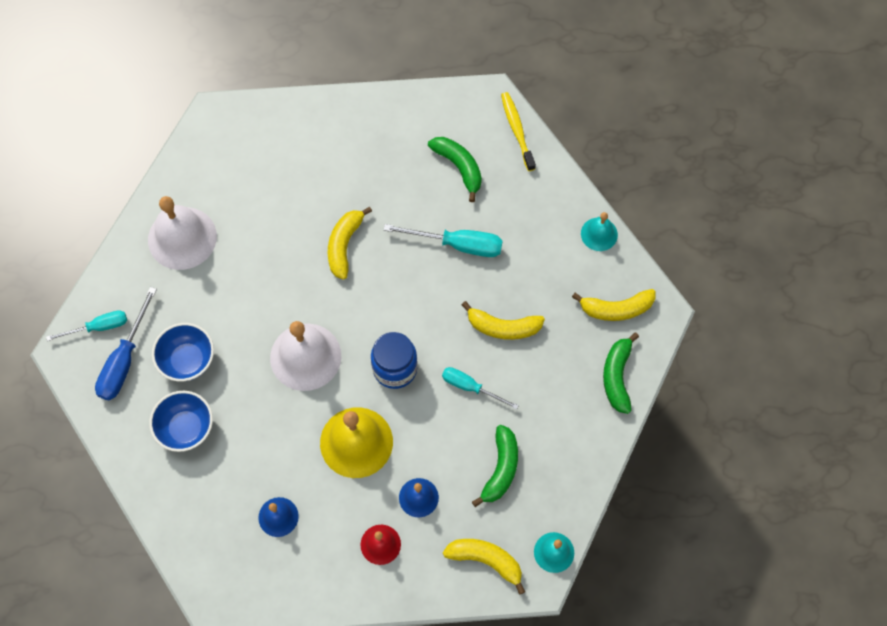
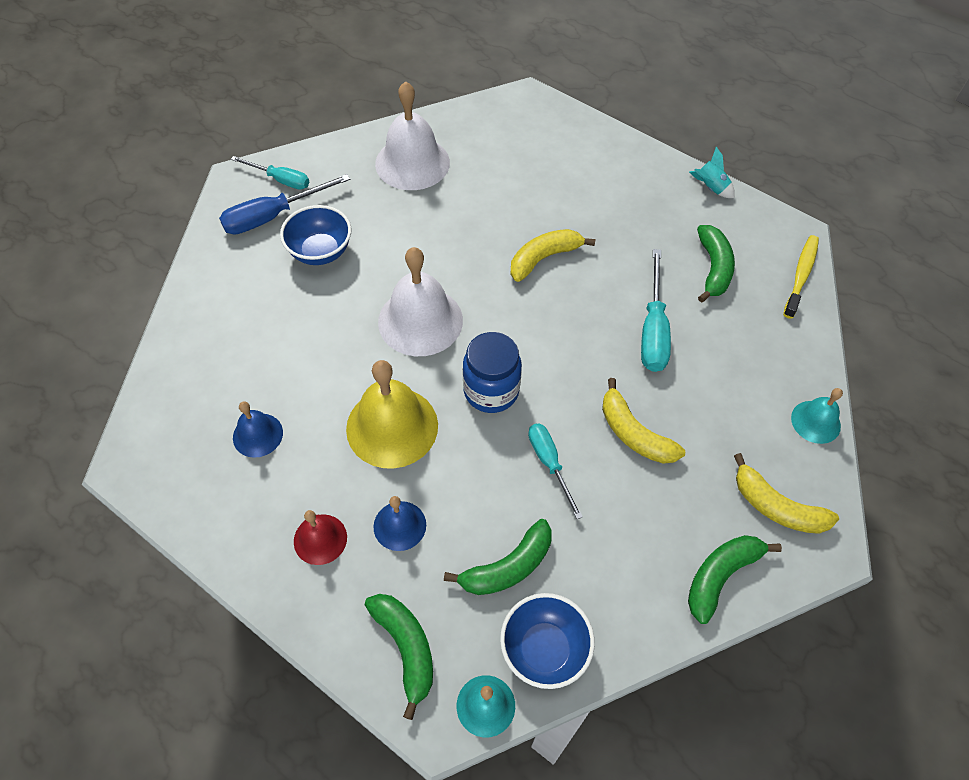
camera: 40 degrees right, 10 degrees down
blue bowl [149,391,213,452] -> blue bowl moved to [500,593,595,689]
turquoise screwdriver [384,224,502,257] -> turquoise screwdriver turned 45 degrees clockwise [641,249,671,372]
yellow banana [443,539,525,595] -> green banana [365,594,433,720]
none -> turquoise rocket [689,147,735,198]

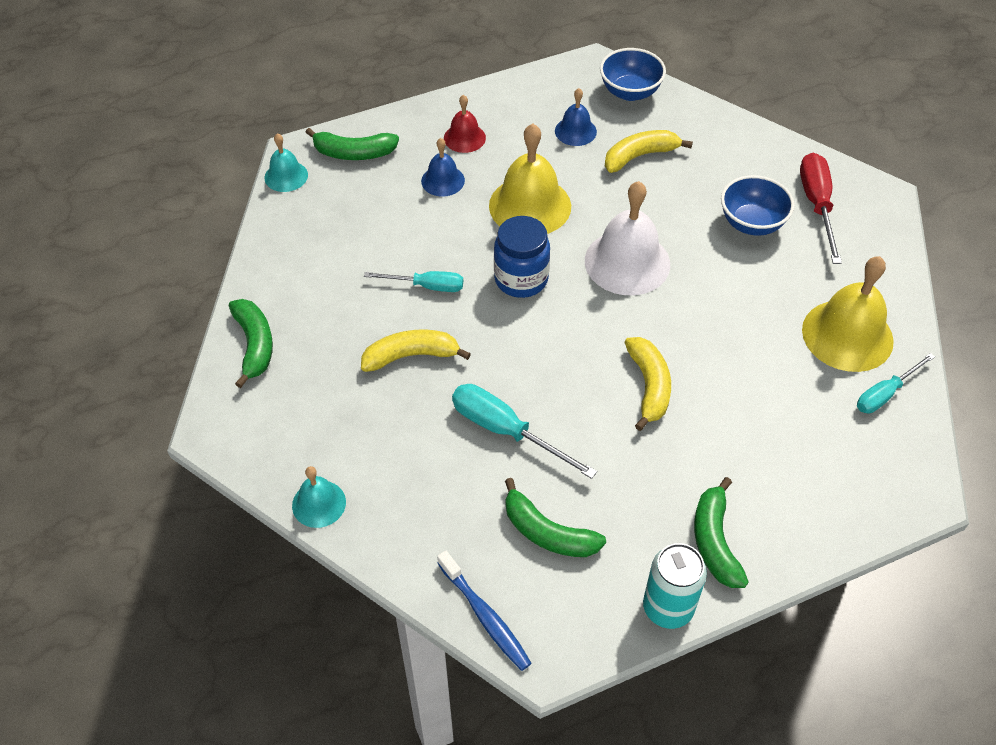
camera: 120 degrees right, 5 degrees down
blue screwdriver [219,174,351,235] -> red screwdriver [800,153,842,264]
turquoise screwdriver [231,156,309,190] -> turquoise screwdriver moved to [857,353,935,414]
white bell [375,81,450,190] -> yellow bell [802,256,894,372]
green banana [444,519,552,595] -> green banana moved to [694,477,749,588]
blue bowl [500,593,595,689] -> blue bowl moved to [600,48,666,101]
turquoise rocket [689,147,735,198] -> turquoise can [643,543,707,629]
yellow banana [734,453,839,534] -> yellow banana moved to [605,130,693,173]
yellow toothbrush [783,235,819,319] -> blue toothbrush [437,551,532,671]

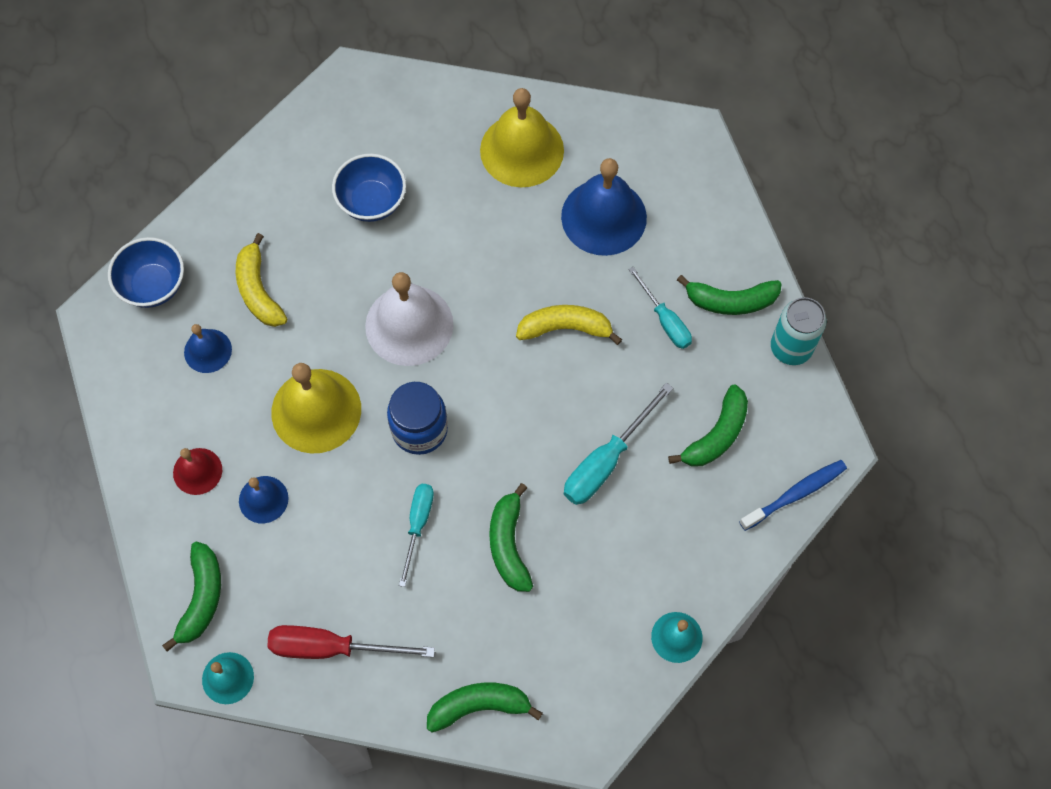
camera: 85 degrees left, 15 degrees up
yellow banana [361,330,471,372] -> green banana [489,483,533,592]
red screwdriver [800,153,842,264] -> red screwdriver moved to [267,625,435,659]
turquoise screwdriver [857,353,935,414] -> turquoise screwdriver moved to [628,267,692,349]
none -> blue bell [561,158,647,256]

